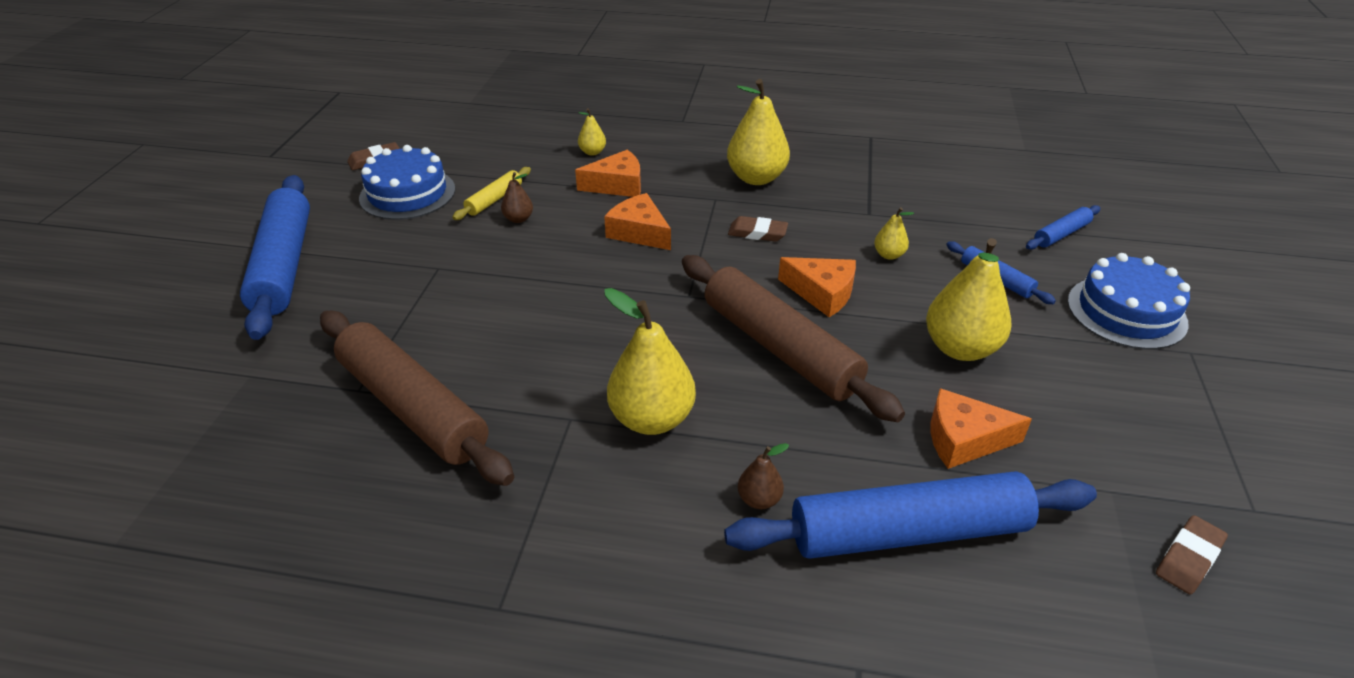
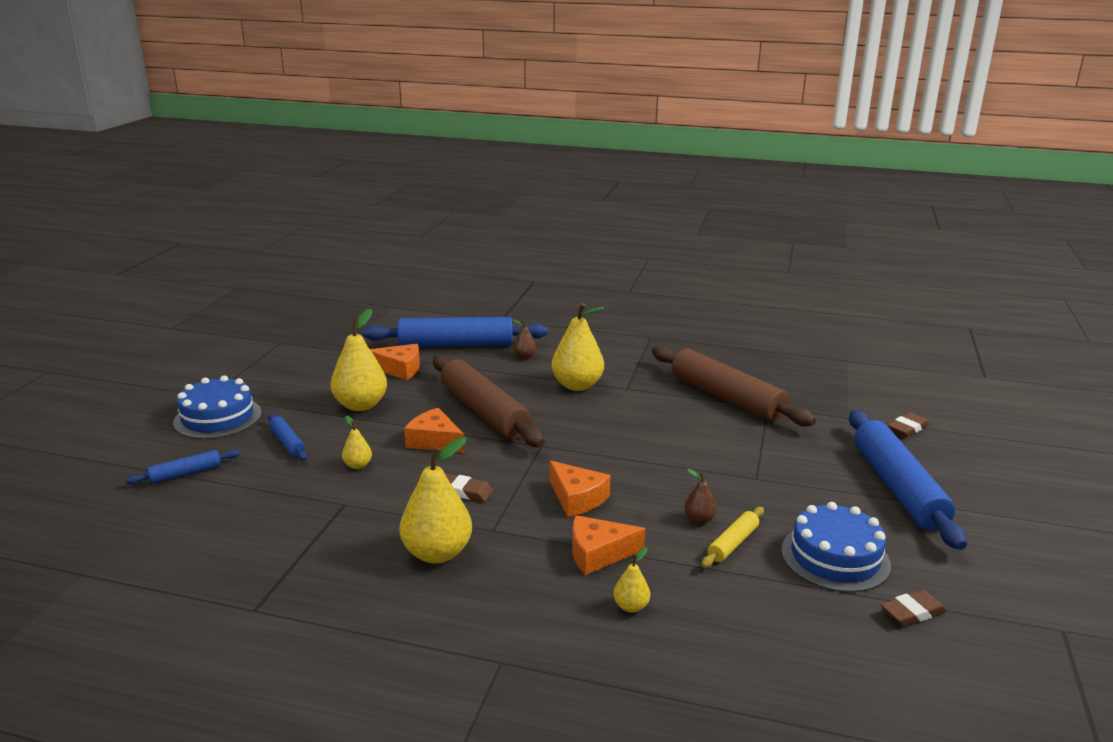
camera: 175 degrees left, 15 degrees down
brown eraser [1156,515,1228,595] -> brown eraser moved to [888,412,929,437]

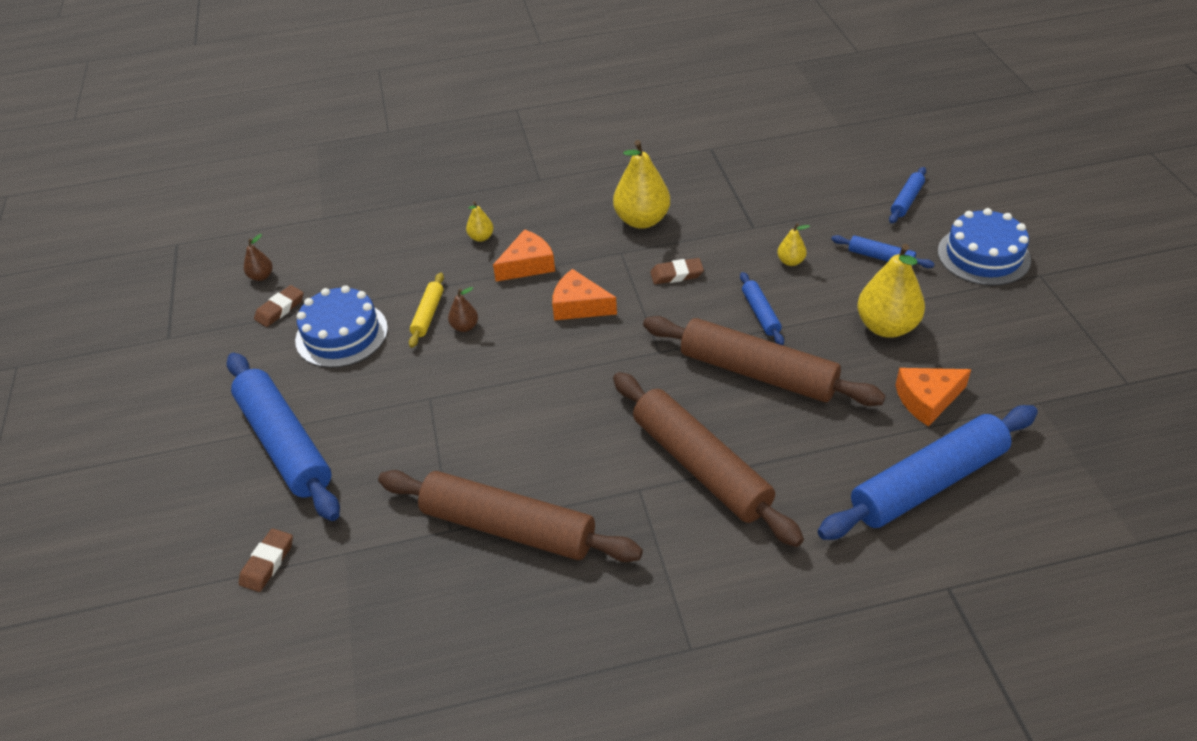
camera: 155 degrees right, 20 degrees up
orange cheese [404,408,465,453] -> blue rolling pin [740,272,784,345]
brown pear [512,320,537,359] -> brown pear moved to [244,234,273,281]
yellow pear [552,303,604,391] -> brown rolling pin [613,372,804,547]

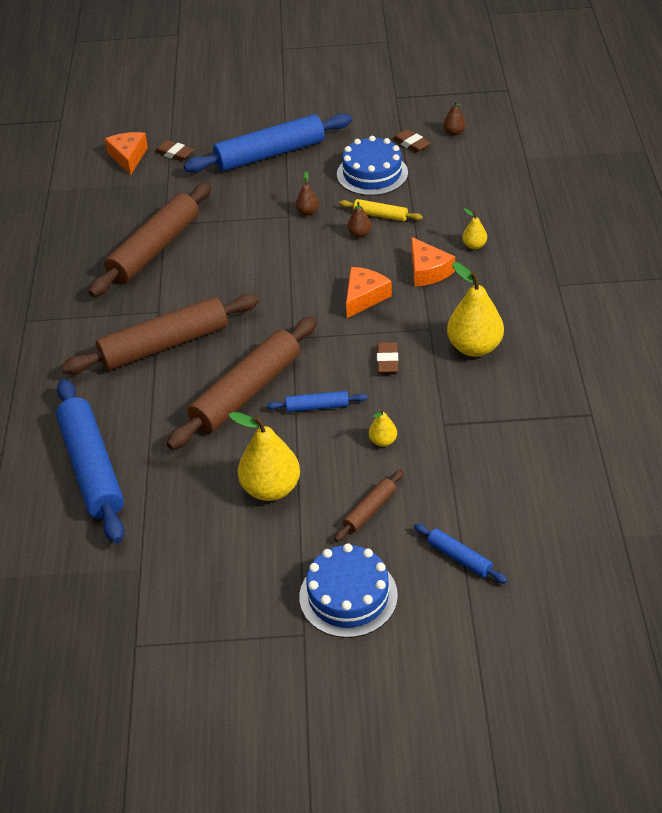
camera: 100 degrees right, 0 degrees up
blue rolling pin [831,235,934,268] -> brown rolling pin [334,470,403,541]
orange cheese [895,368,971,426] -> orange cheese moved to [105,132,148,175]
none -> brown pear [295,172,319,216]

